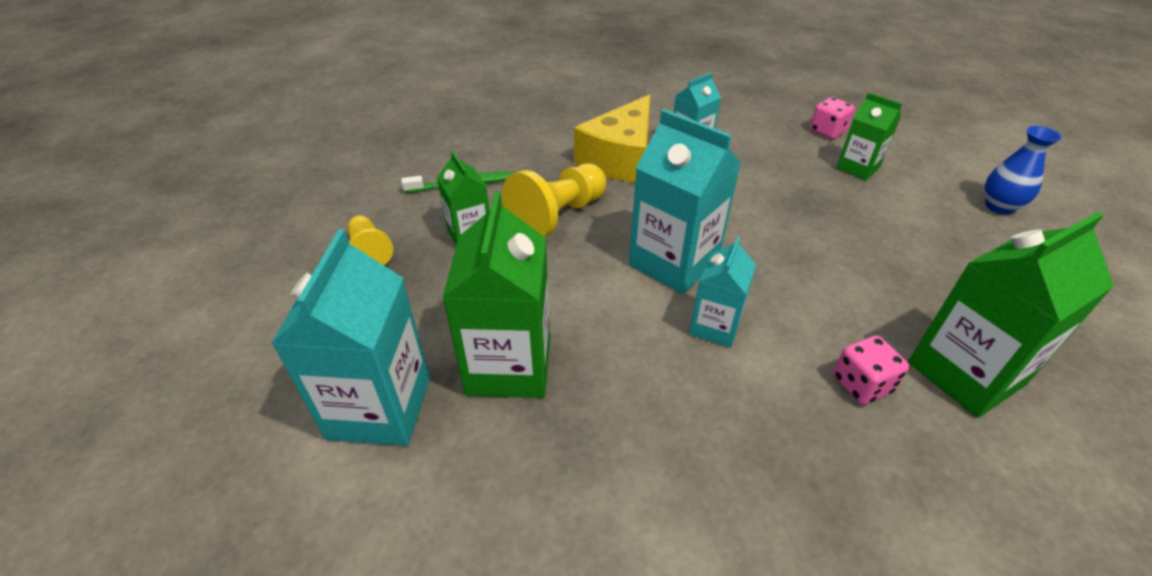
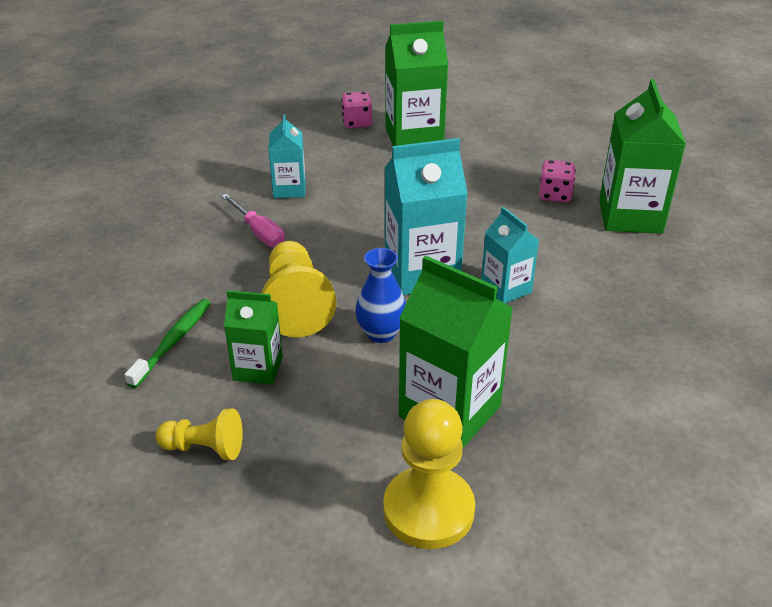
camera: 55 degrees left, 5 degrees down
turquoise carton [271,229,430,446] -> yellow pawn [383,399,475,549]
yellow cheese [574,94,651,183] -> pink screwdriver [221,194,285,247]
pink dice [833,335,909,405] -> pink dice moved to [539,160,576,202]
green carton [836,92,902,180] -> green carton [385,21,448,146], size x1.72
blue vase [984,126,1062,215] -> blue vase moved to [355,248,406,343]

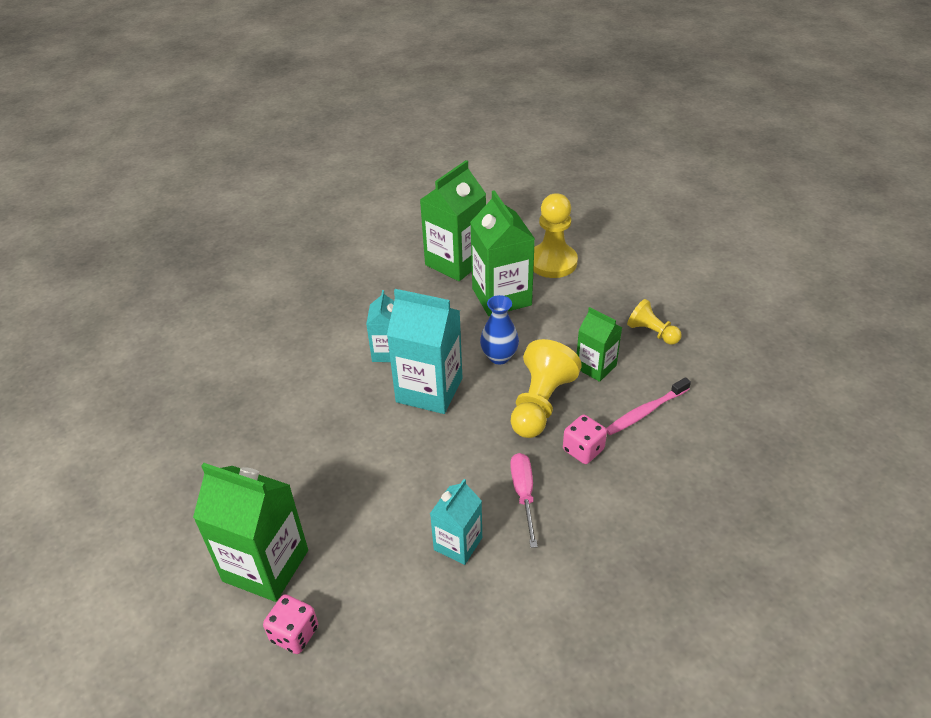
camera: 145 degrees left, 5 degrees up
green toothbrush [125,299,211,388] -> pink toothbrush [606,377,691,435]
pink dice [539,160,576,202] -> pink dice moved to [563,415,607,464]
green carton [599,79,686,234] -> green carton moved to [420,160,486,281]

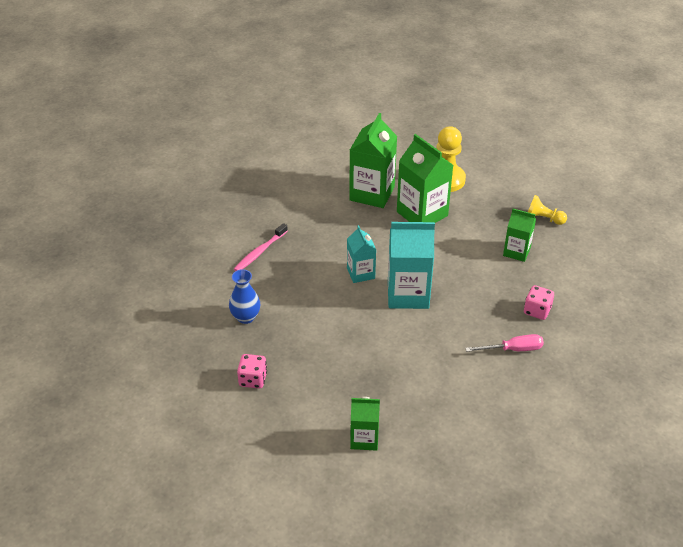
camera: 20 degrees left, 0 degrees up
green carton [193,463,308,602] -> green carton [350,397,380,451], size x0.58
pink dice [263,594,318,654] -> pink dice moved to [237,354,267,389]
turquoise carton [430,479,482,565] -> none
blue vase [480,295,519,364] -> blue vase moved to [229,269,260,324]
pink screwdriver [510,453,538,548] -> pink screwdriver turned 105 degrees clockwise [465,334,544,352]
yellow pawn [511,339,582,438] -> none
pink toothbrush [606,377,691,435] -> pink toothbrush moved to [234,223,288,271]

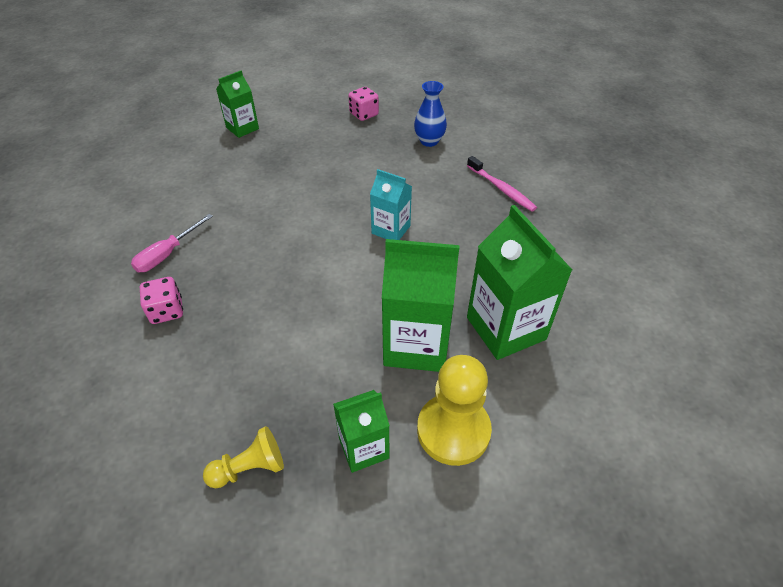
camera: 135 degrees right, 5 degrees up
pink toothbrush [234,223,288,271] -> pink toothbrush turned 150 degrees clockwise [467,156,537,212]
turquoise carton [388,222,435,309] -> none
green carton [503,209,536,262] -> green carton moved to [333,390,390,473]

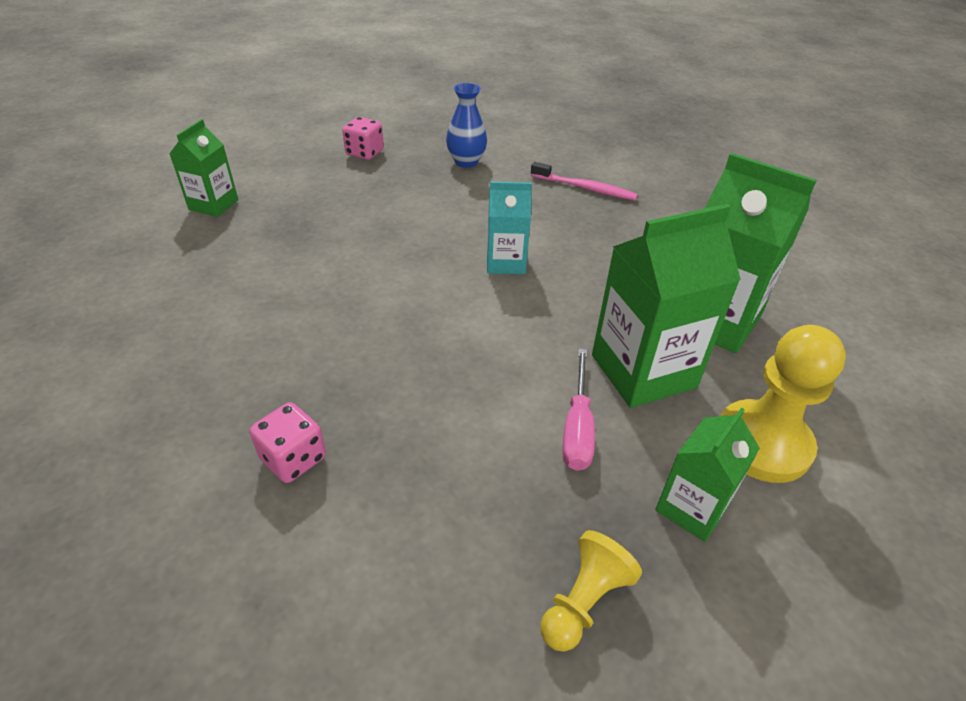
camera: 30 degrees left, 5 degrees down
pink screwdriver [131,214,213,272] -> pink screwdriver moved to [563,349,595,471]

